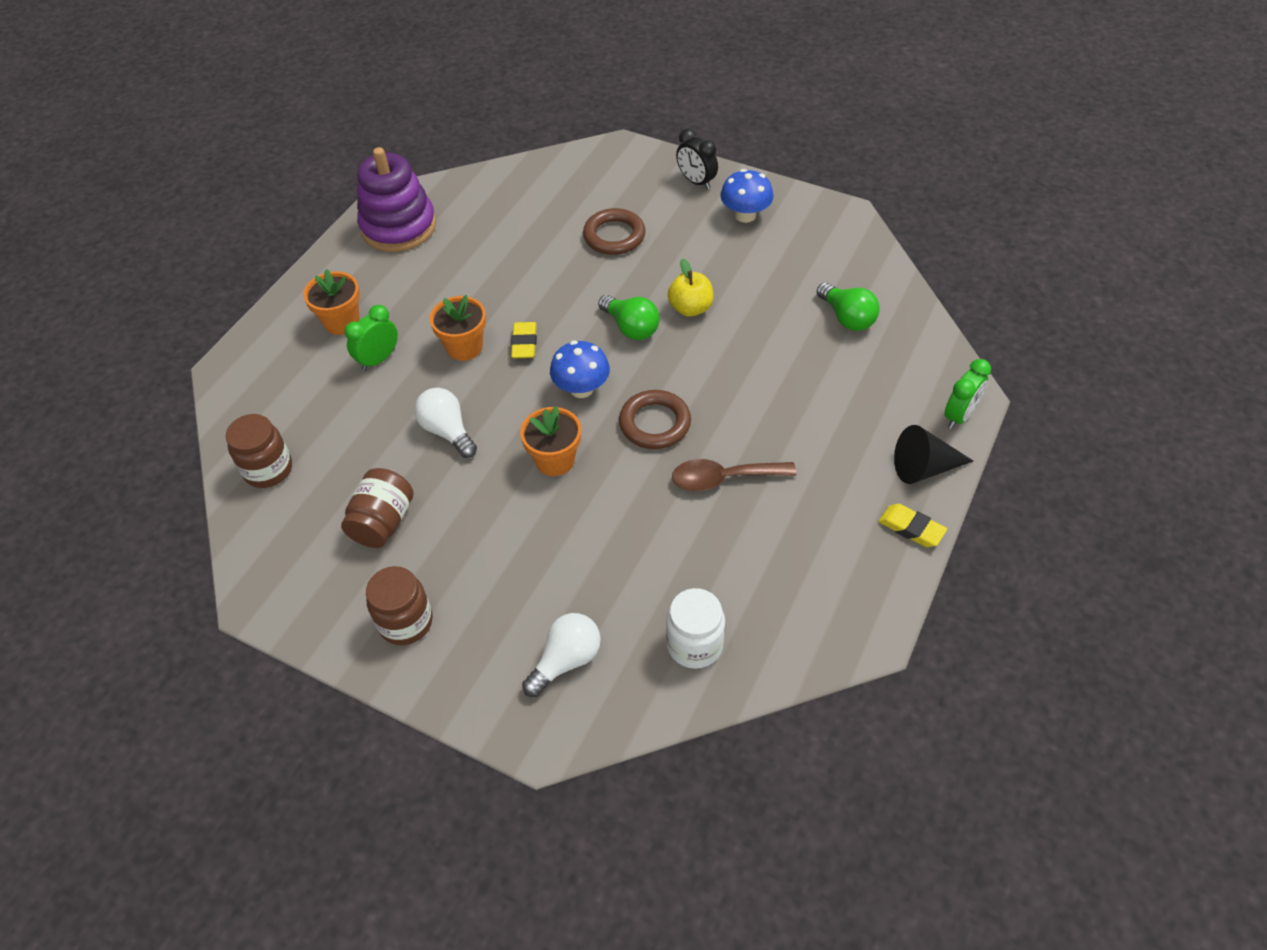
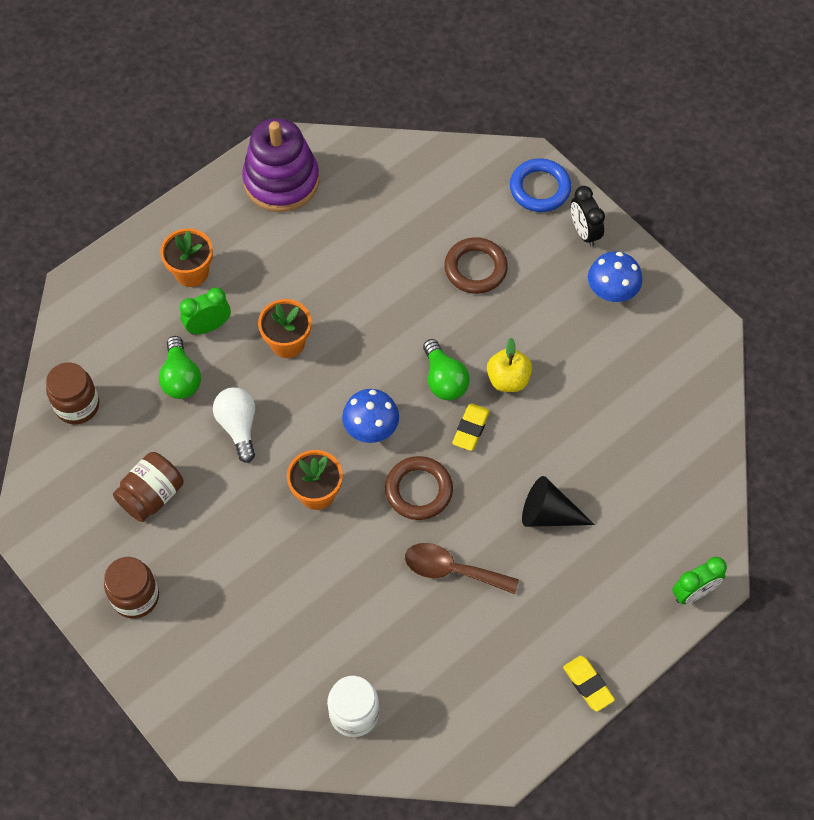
camera: 20 degrees right, 10 degrees up
yellow eraser [511,322,537,358] -> yellow eraser moved to [452,403,490,451]
white light bulb [522,613,601,697] -> none
green light bulb [816,282,880,331] -> green light bulb moved to [159,336,201,399]
black cone [894,425,973,484] -> black cone moved to [522,476,595,527]
none -> blue ring [510,158,571,212]

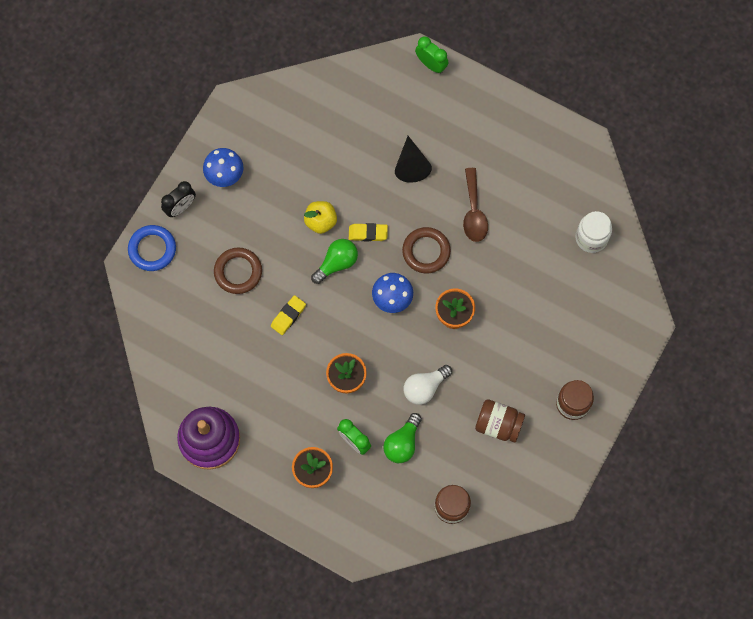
camera: 110 degrees left, 10 degrees up
green light bulb [159,336,201,399] -> green light bulb turned 150 degrees clockwise [383,413,422,463]
yellow eraser [563,656,615,712] -> yellow eraser moved to [271,295,306,335]

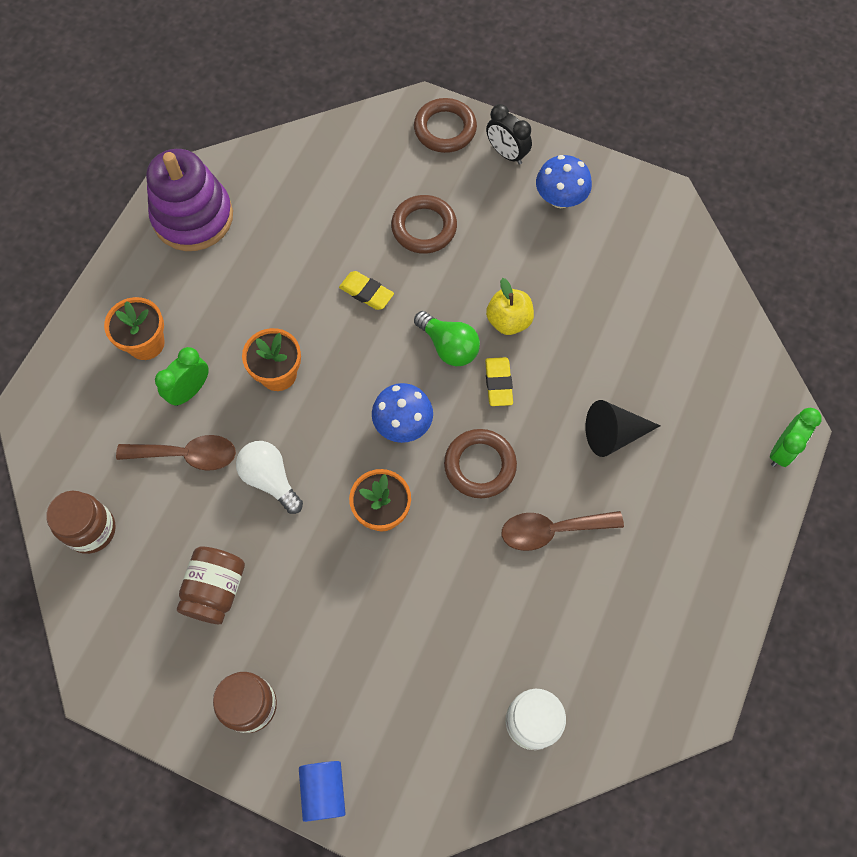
camera: 85 degrees right, 5 degrees down
blue ring [128,225,176,271] -> brown ring [414,98,477,153]
green light bulb [383,413,422,463] -> brown spoon [116,435,236,471]
none -> blue cylinder [299,761,346,822]

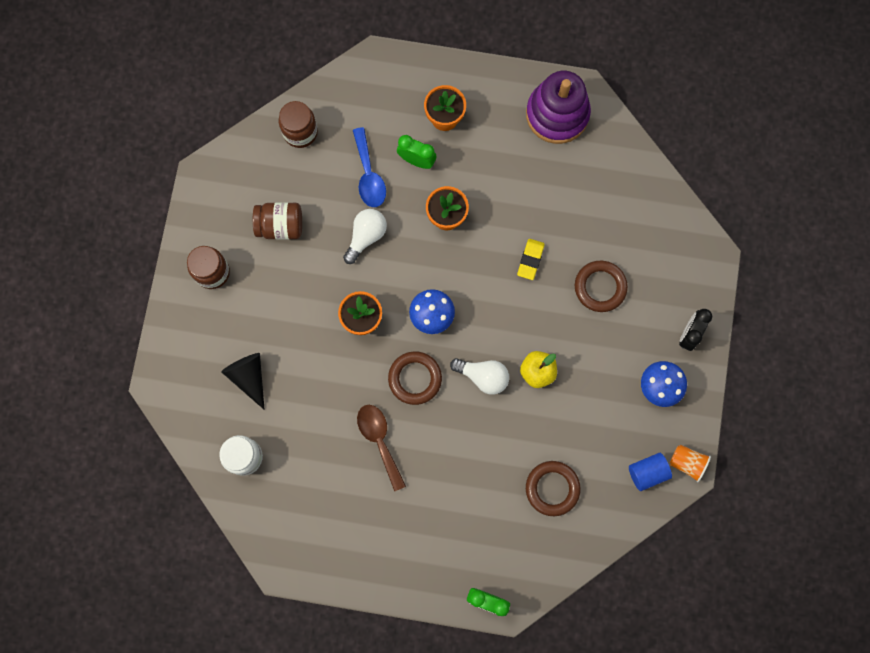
camera: 75 degrees right, 10 degrees up
brown spoon [116,435,236,471] -> blue spoon [353,127,386,207]
blue cylinder [299,761,346,822] -> blue cylinder moved to [629,453,672,491]
brown ring [414,98,477,153] -> brown ring moved to [526,461,581,516]
green light bulb [414,311,480,366] -> none
yellow eraser [485,357,513,406] -> white light bulb [450,358,509,395]
black cone [585,400,661,457] -> black cone moved to [221,353,265,410]
none -> orange cup [670,444,711,482]

